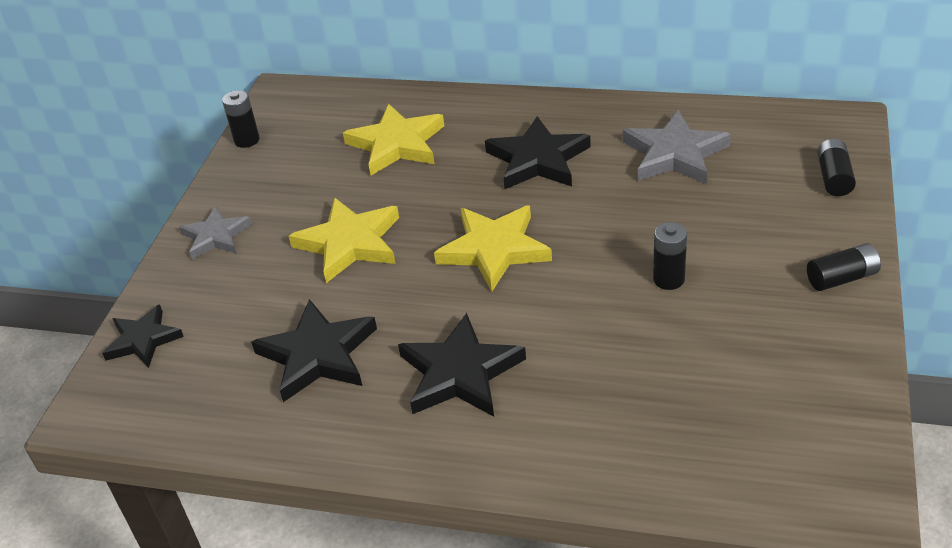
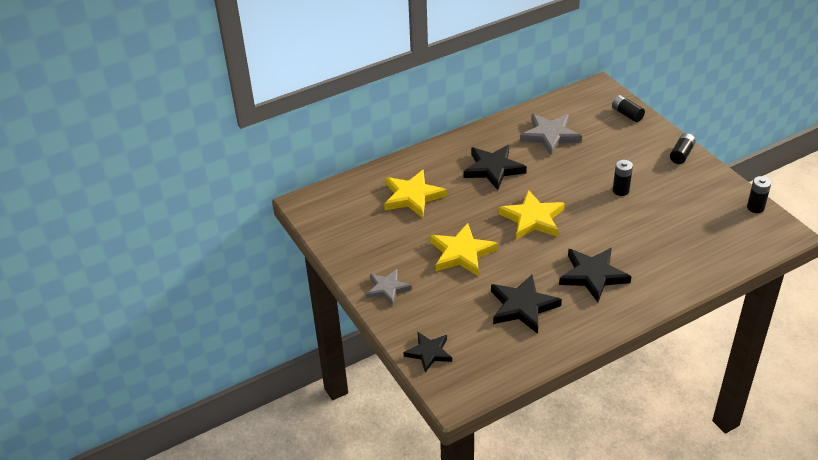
camera: 45 degrees left, 0 degrees up
black battery [222,90,260,148] -> black battery moved to [747,176,771,213]

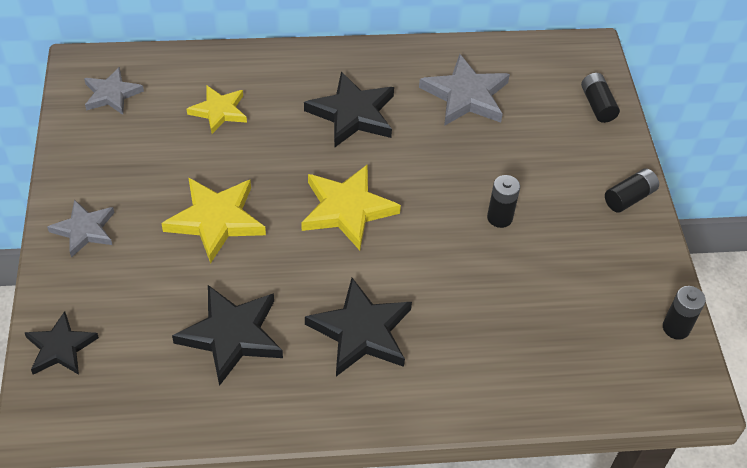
camera: 20 degrees right, 10 degrees up
yellow star [384,169,447,218] -> yellow star [187,85,247,134], size x0.65
none -> grey star [84,67,144,115]

